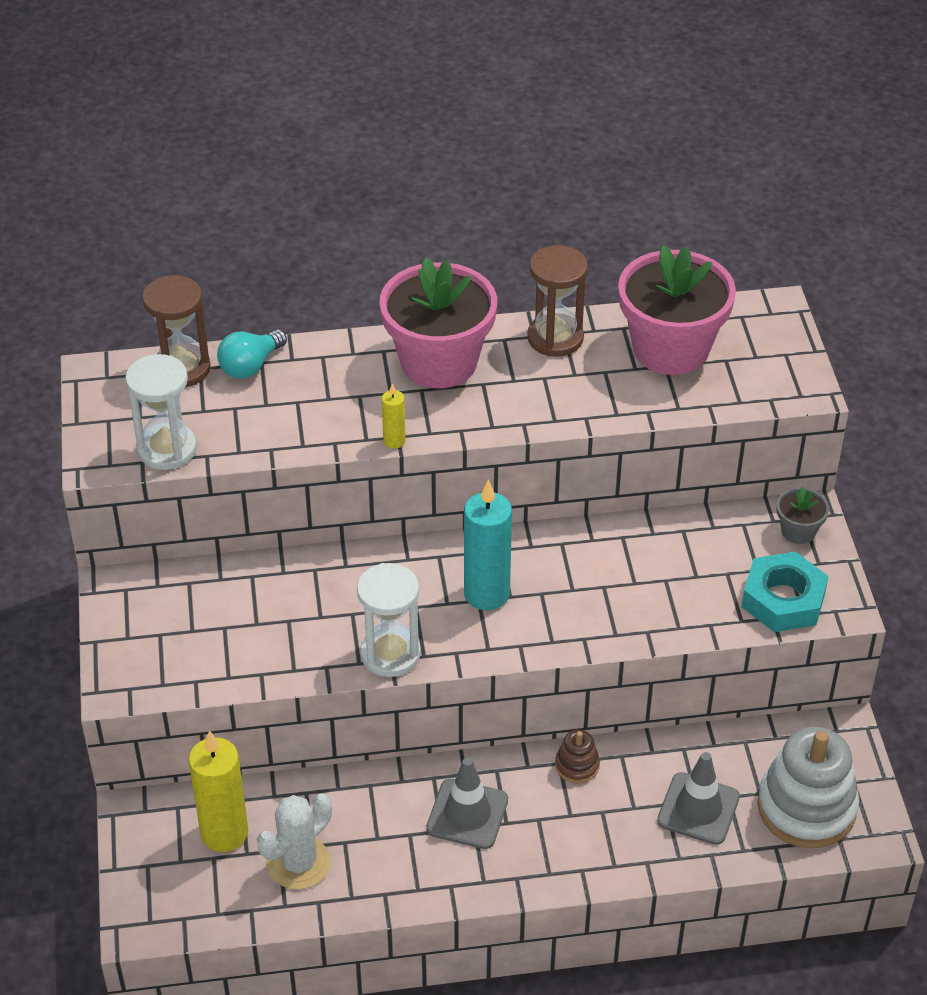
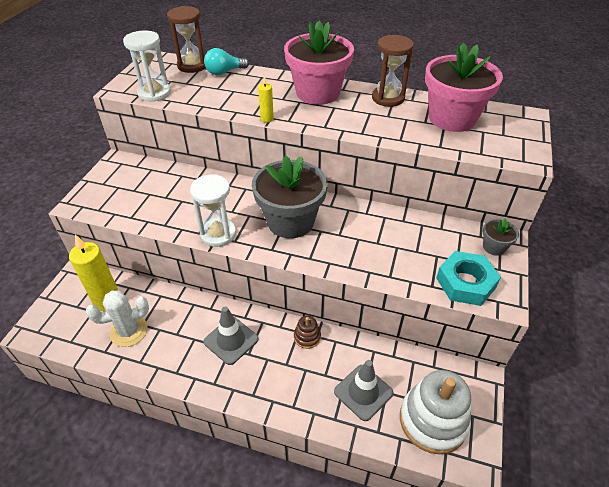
camera: 25 degrees right, 0 degrees up
turquoise candle [464,479,512,610] -> grey flower pot [252,156,328,238]

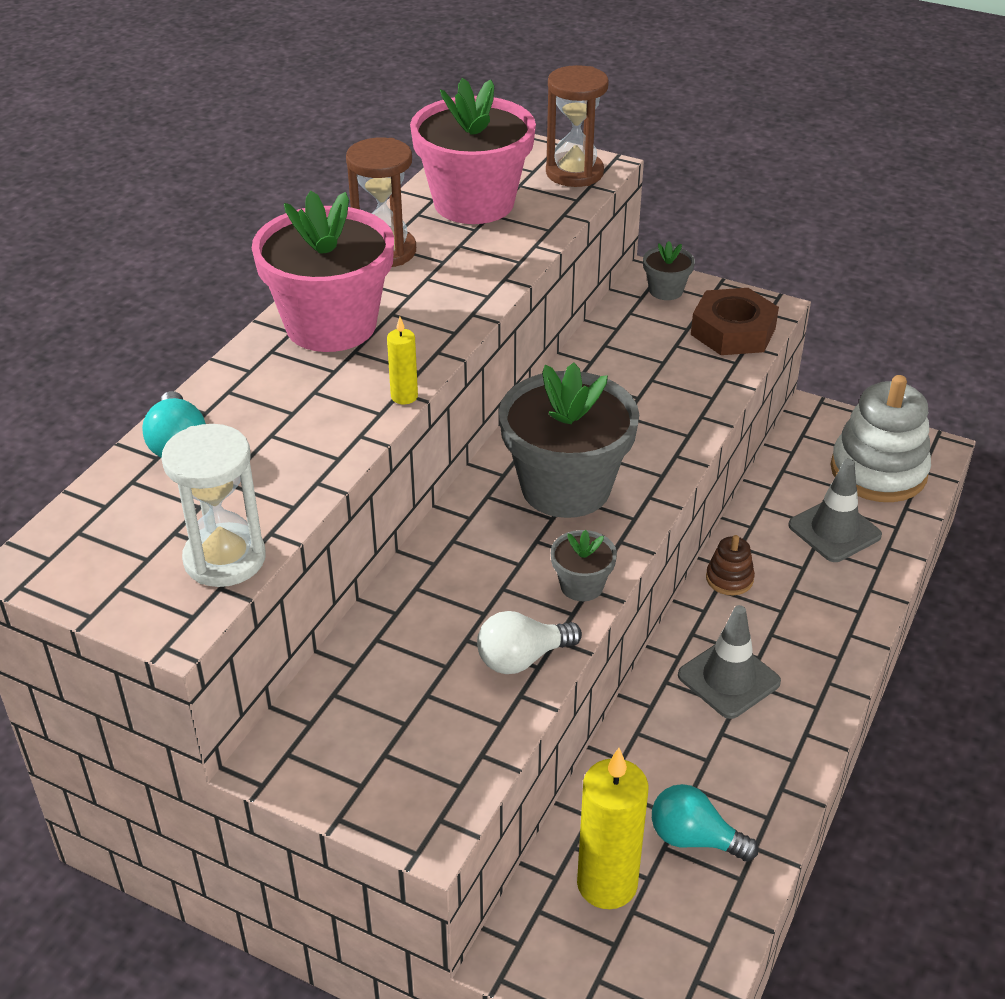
camera: 80 degrees left, 5 degrees down
white cactus [86,291,149,347] -> turquoise light bulb [652,784,758,862]
brown hourglass [167,6,206,73] -> brown hourglass moved to [546,65,609,187]
white hourglass [190,174,236,247] -> grey flower pot [551,530,617,601]
turquoise nut [436,251,501,306] -> brown nut [691,288,779,355]
none -> white light bulb [477,611,582,674]

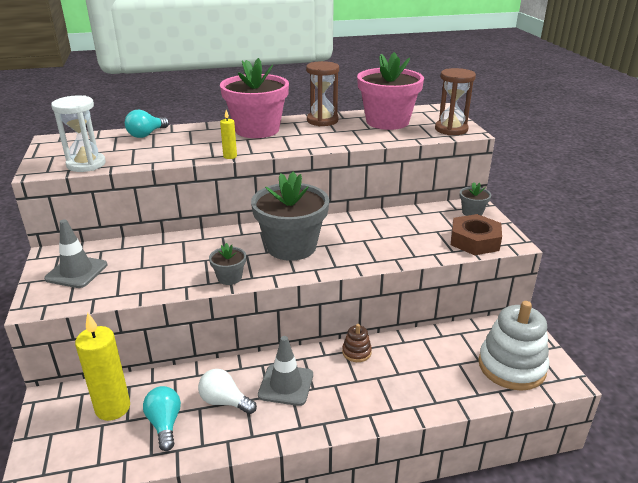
camera: 50 degrees right, 10 degrees down
white light bulb [477,611,582,674] -> white light bulb moved to [198,369,257,414]
grey traffic cone [788,459,882,562] -> grey traffic cone moved to [44,219,107,288]

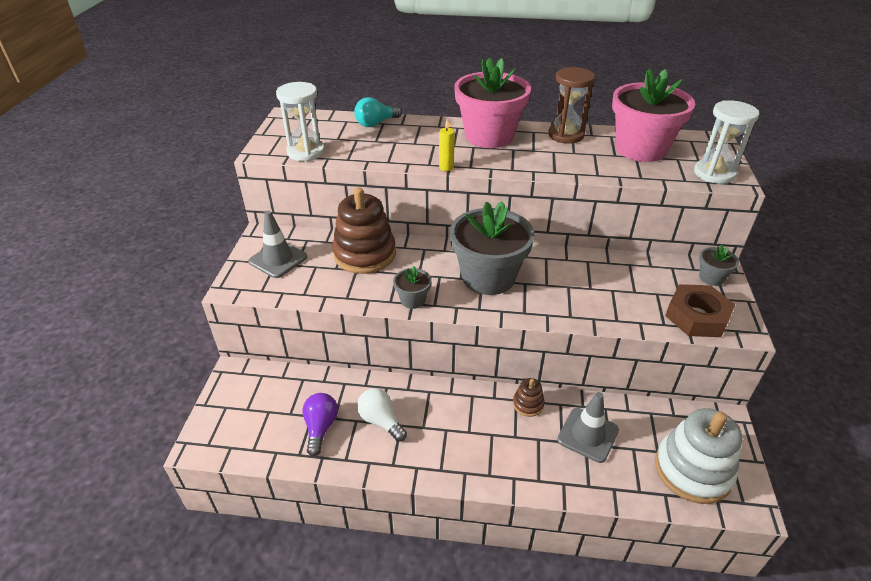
camera: 20 degrees right, 10 degrees up
yellow candle [75,313,130,421] -> none
turquoise light bulb [143,386,181,451] -> purple light bulb [302,393,338,456]
grey traffic cone [258,336,313,406] -> grey traffic cone moved to [557,392,619,463]
brown hourglass [435,68,476,135] -> white hourglass [694,100,759,184]
none -> brown stacking toy [332,187,396,274]

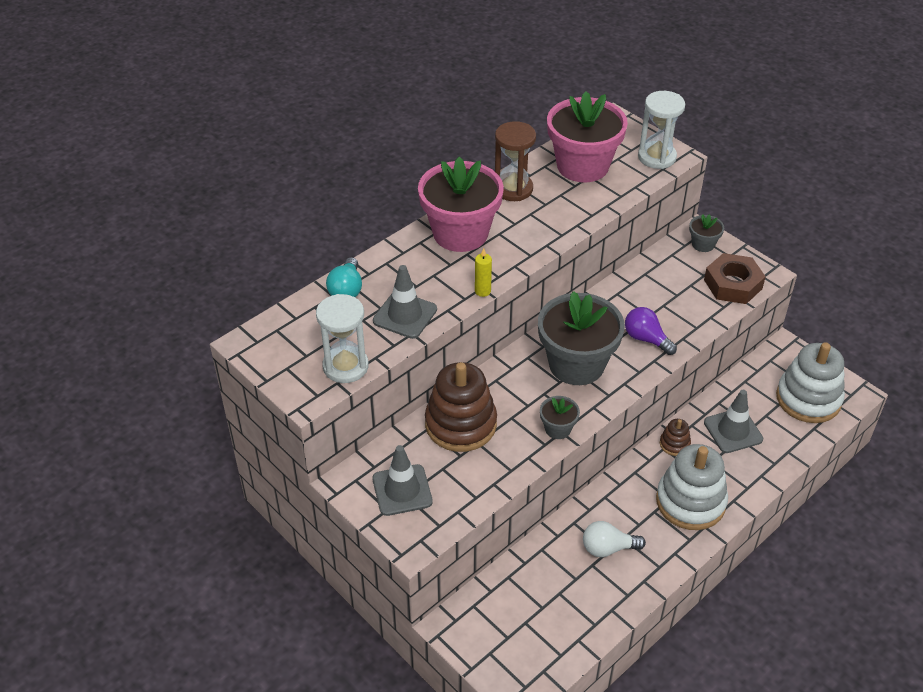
camera: 50 degrees left, 5 degrees up
purple light bulb [302,393,338,456] -> purple light bulb moved to [625,307,677,355]
none -> grey traffic cone [373,265,437,339]
none -> white stacking toy [656,444,728,530]

